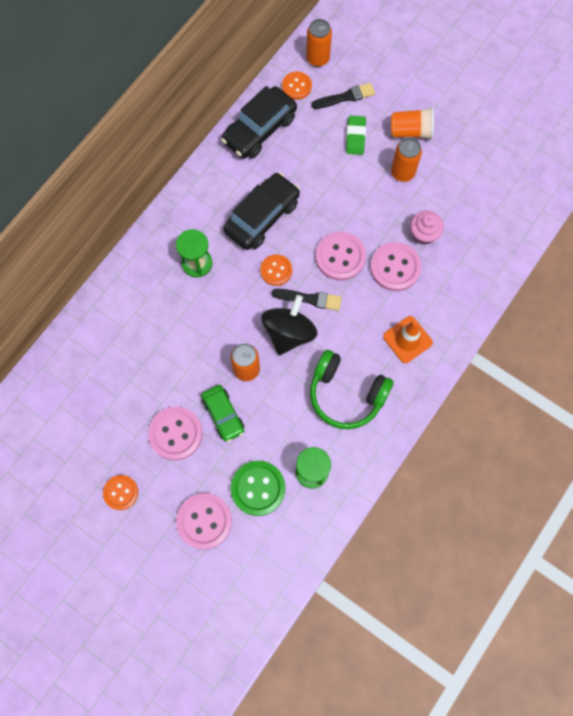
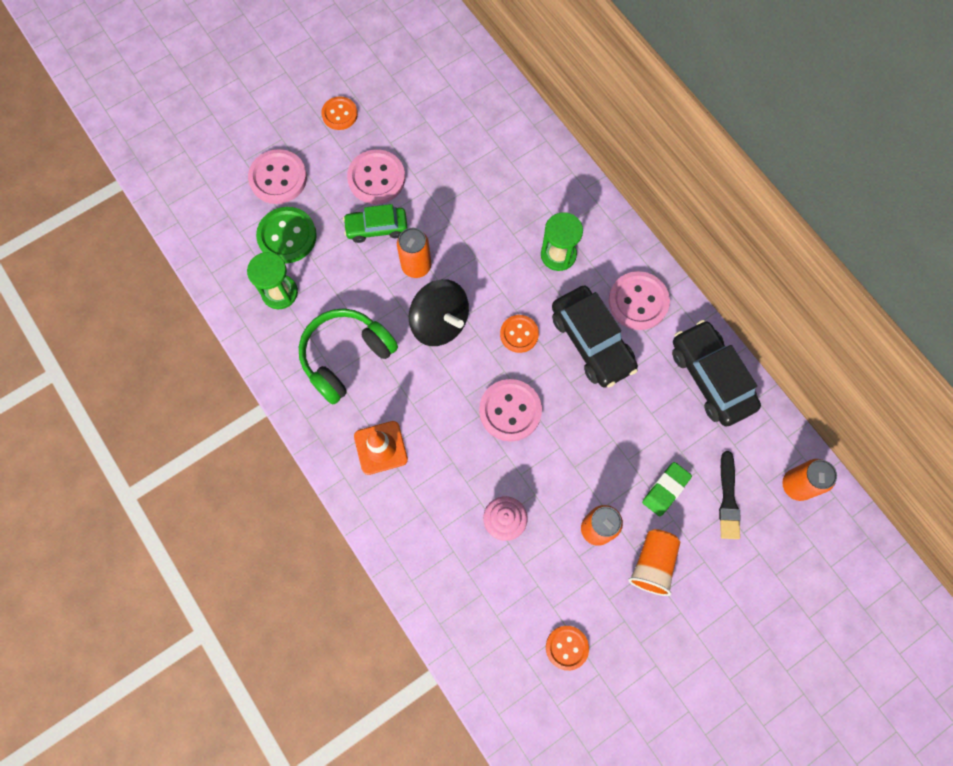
camera: 110 degrees right, 0 degrees up
black brush [272,289,342,310] -> none
orange button [282,72,312,100] -> orange button moved to [546,626,589,671]
green eraser [346,116,366,155] -> green eraser turned 75 degrees counterclockwise [642,462,692,517]
pink button [370,242,421,291] -> pink button moved to [609,271,670,330]

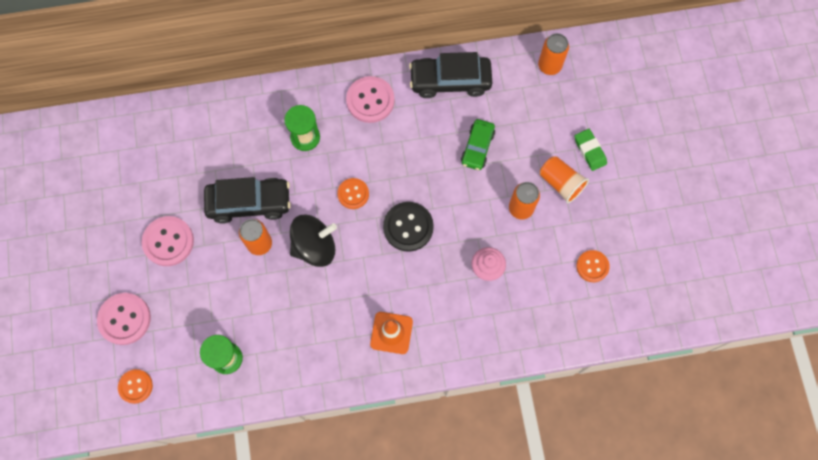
camera: 65 degrees left, 0 degrees up
green button [256,207,317,263] -> none
green headphones [299,308,398,404] -> none
orange button [321,96,358,130] -> orange button moved to [118,369,153,404]
green car [343,204,408,243] -> green car moved to [461,119,495,170]
pink button [479,379,542,442] -> black button [383,202,434,252]
black car [552,286,638,388] -> black car moved to [204,177,291,224]
green eraser [642,462,692,517] -> green eraser moved to [575,129,607,171]
black brush [719,451,741,539] -> none

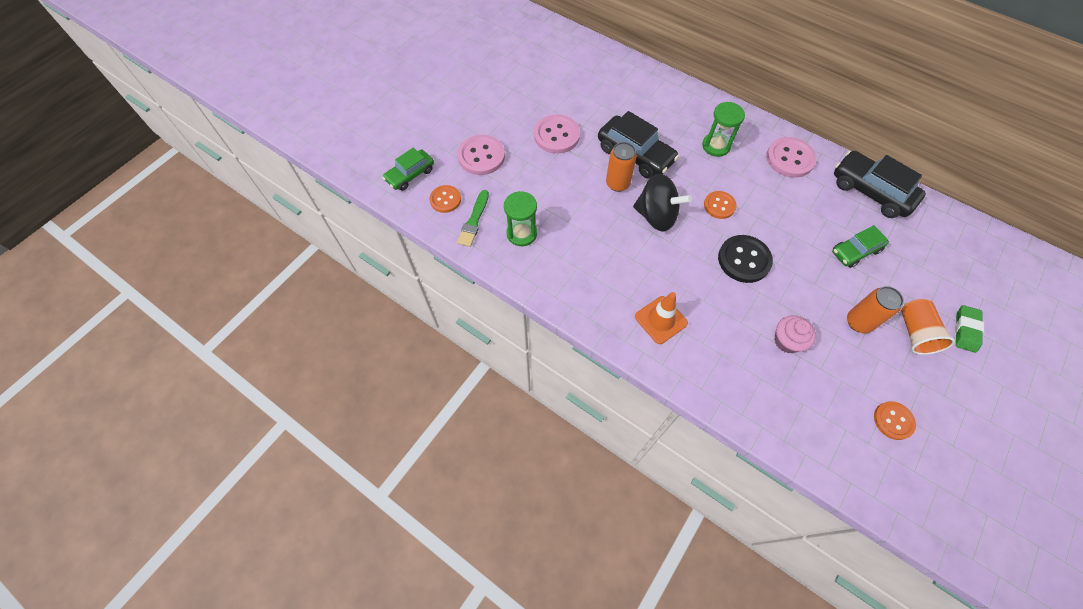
camera: 45 degrees right, 10 degrees down
orange can [538,33,569,75] -> none
none -> green car [383,147,434,191]
none -> green brush [457,190,489,247]

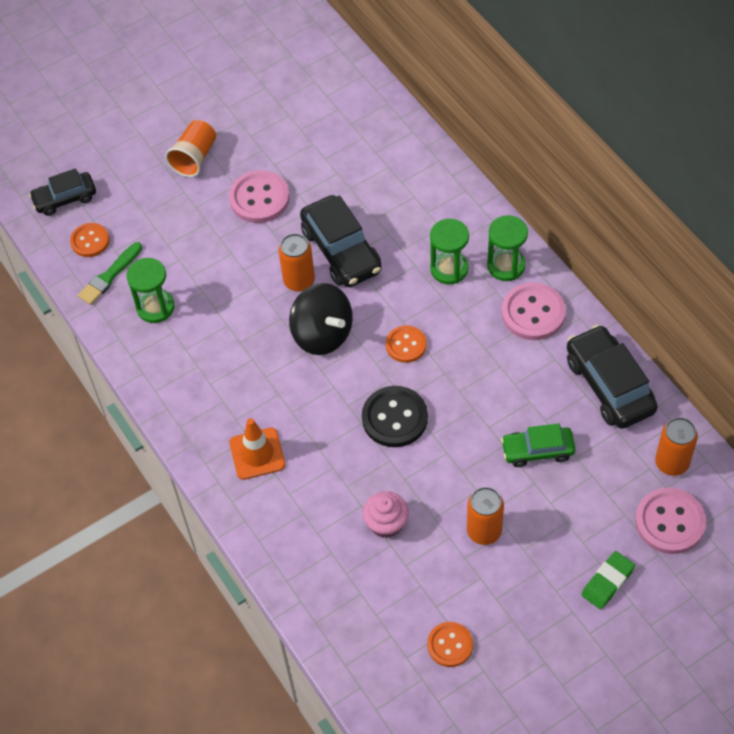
camera: 25 degrees right, 5 degrees down
green car [383,147,434,191] -> black car [29,169,96,216]
pink button [457,135,505,175] -> pink button moved to [635,488,706,554]
orange cup [901,299,955,355] -> orange cup moved to [165,120,216,177]
none -> green hourglass [487,215,528,281]
none -> orange can [655,417,698,476]

